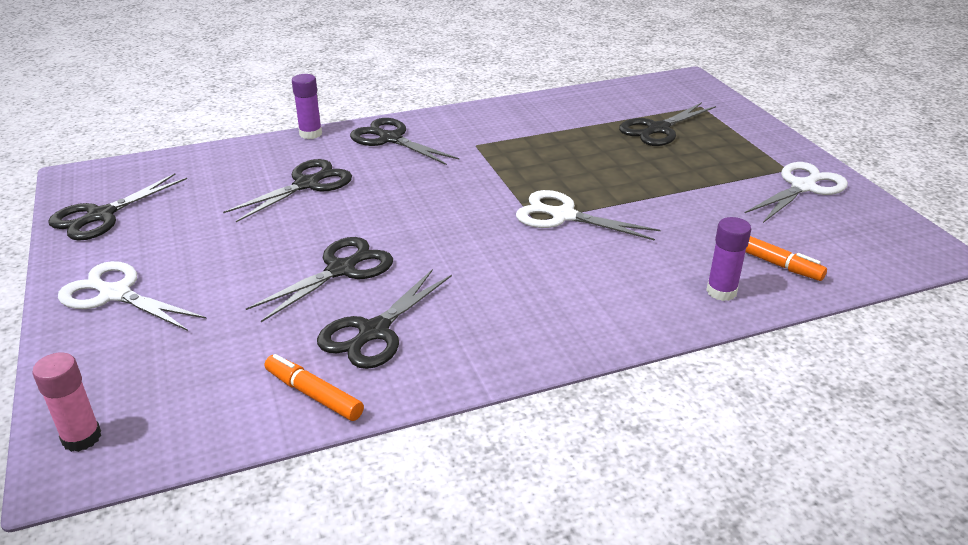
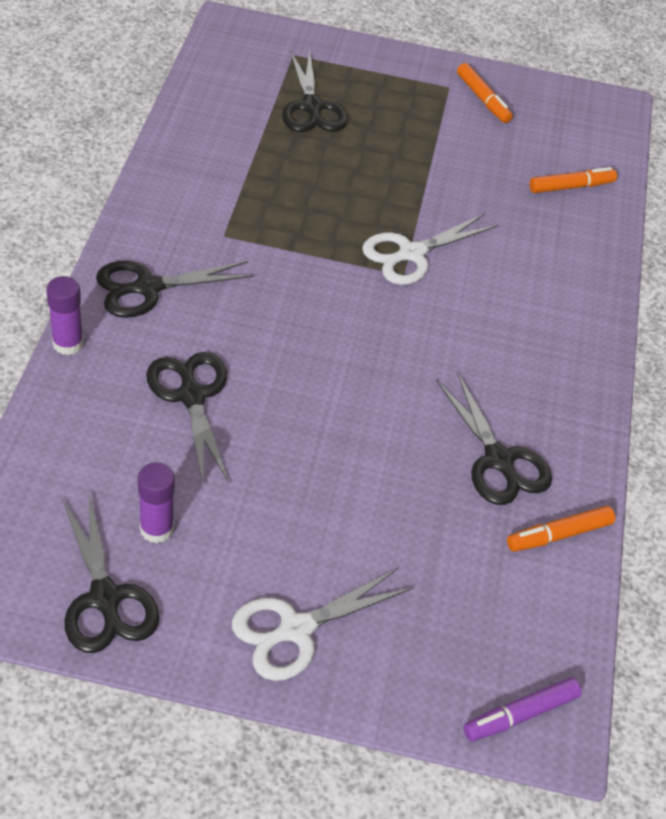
camera: 65 degrees left, 15 degrees up
pink glue stick [32,352,101,452] -> purple marker [463,677,582,742]
black scissors [246,237,393,322] -> none
purple glue stick [706,217,751,301] -> purple glue stick moved to [138,462,175,543]
white scissors [744,162,848,223] -> orange marker [457,63,513,123]

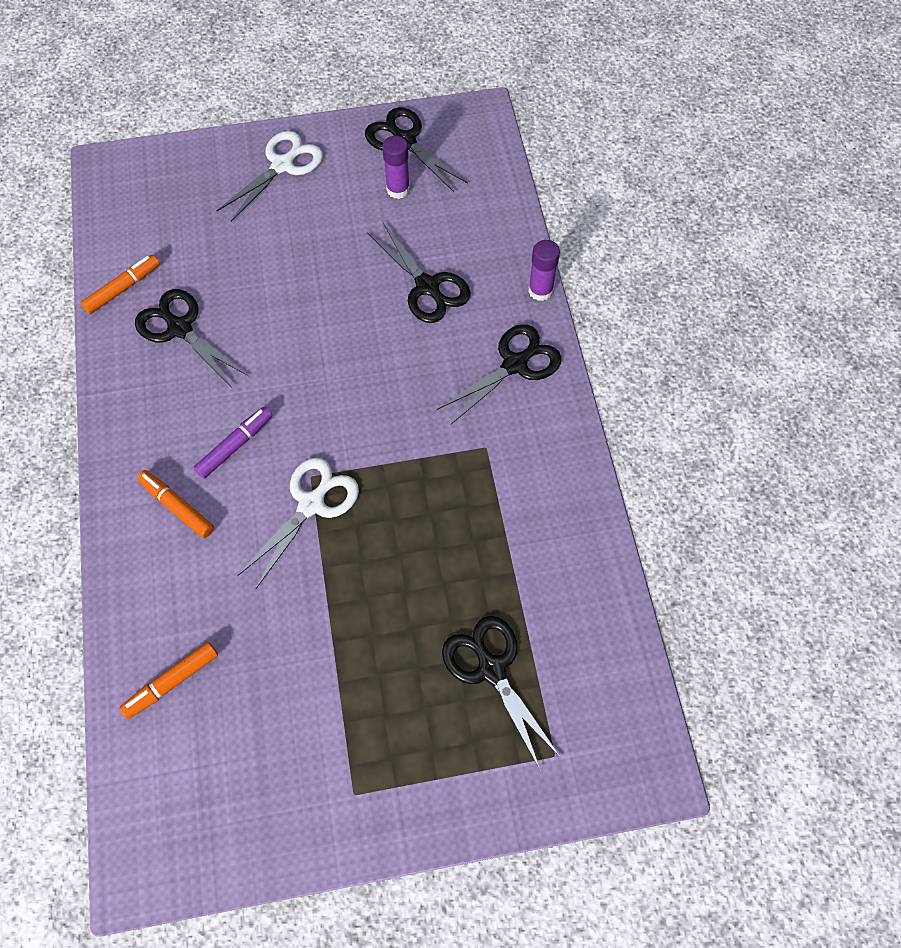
camera: 165 degrees right, 15 degrees up
orange marker [457,63,513,123] -> orange marker moved to [137,470,214,538]
purple marker [463,677,582,742] -> purple marker moved to [193,407,272,479]

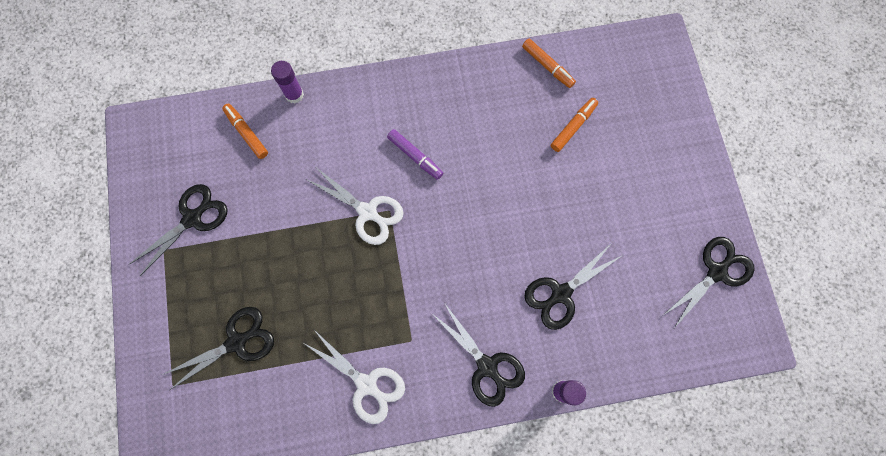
camera: 90 degrees right, 10 degrees up
black scissors [135,289,248,388] -> black scissors moved to [129,184,228,276]
orange marker [137,470,214,538] -> orange marker moved to [551,98,598,152]
white scissors [216,131,323,222] -> white scissors moved to [304,330,405,424]
purple glue stick [382,136,410,199] -> purple glue stick moved to [271,61,304,104]

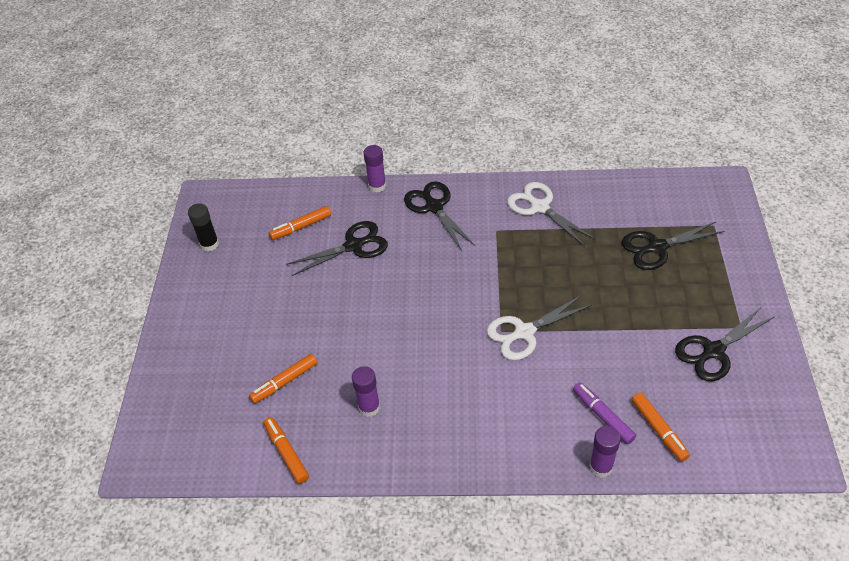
camera: 165 degrees left, 25 degrees down
white scissors [306,168,404,245] -> white scissors turned 75 degrees counterclockwise [487,295,592,360]
purple marker [387,129,443,180] -> purple marker moved to [573,382,636,444]
black scissors [662,237,754,328] -> black glue stick [188,203,219,252]
none -> orange marker [269,206,331,240]
none -> purple glue stick [352,366,380,417]

